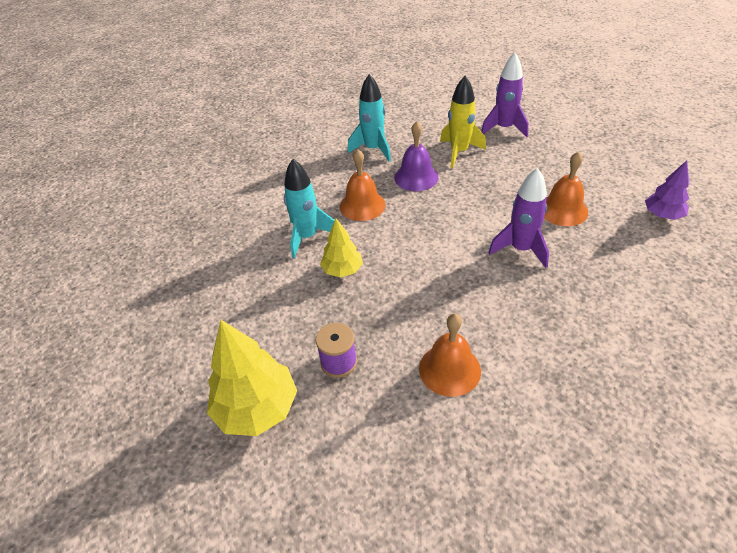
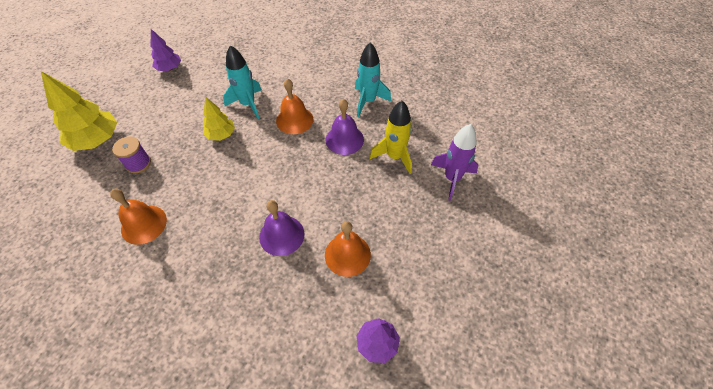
camera: 60 degrees right, 10 degrees up
purple rocket [488,168,549,268] -> purple bell [259,200,305,256]
none -> purple tree [151,29,181,71]

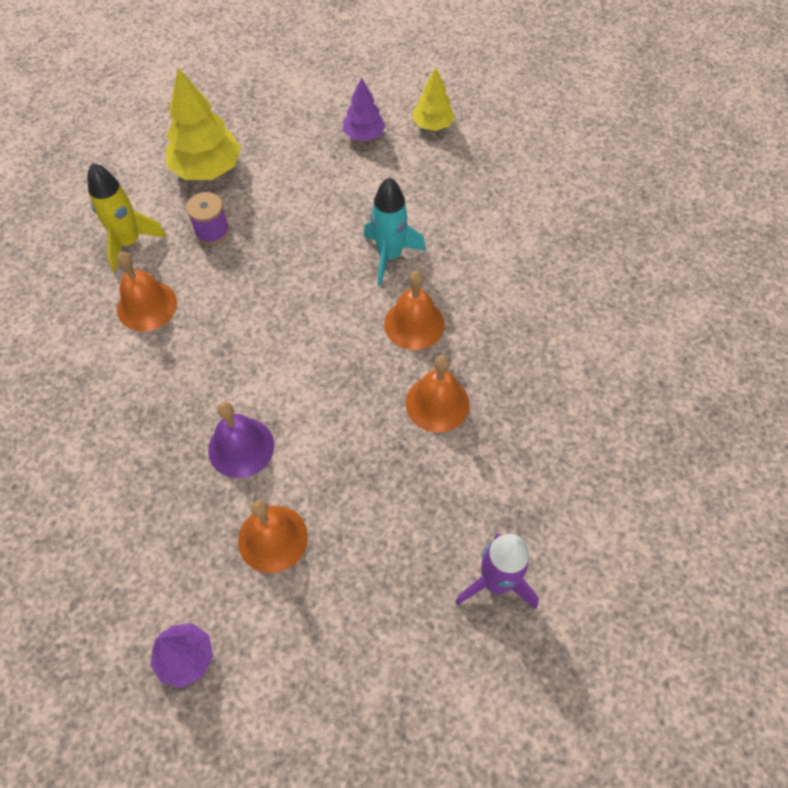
camera: 50 degrees right, 5 degrees up
yellow tree [203,97,235,141] -> yellow tree moved to [413,67,455,131]
purple bell [326,99,364,155] -> orange bell [406,355,470,433]
turquoise rocket [355,42,391,117] -> none
yellow rocket [369,101,412,174] -> yellow rocket moved to [87,163,166,272]

